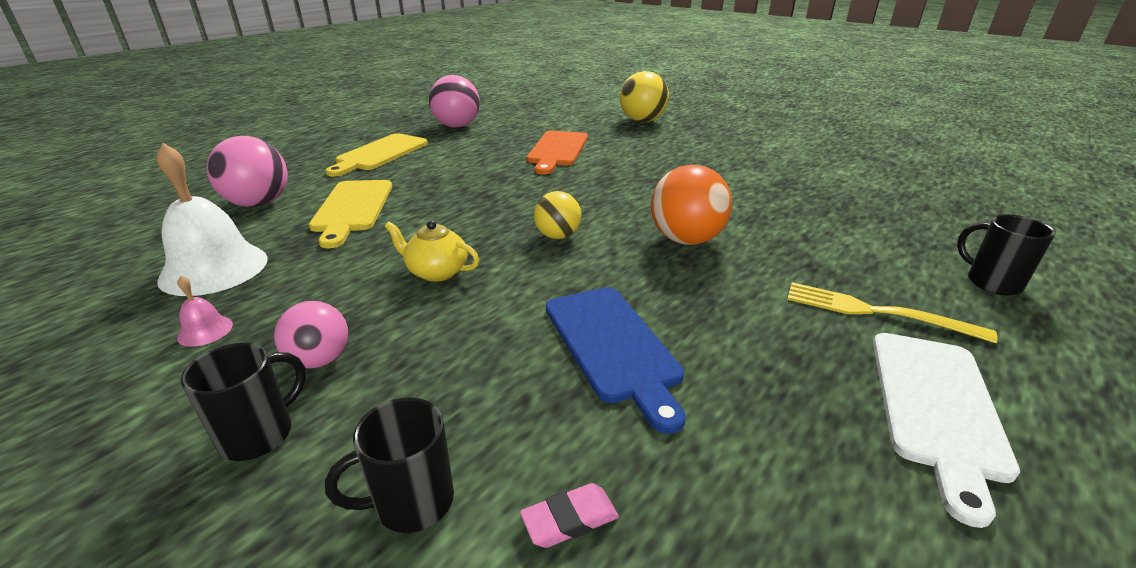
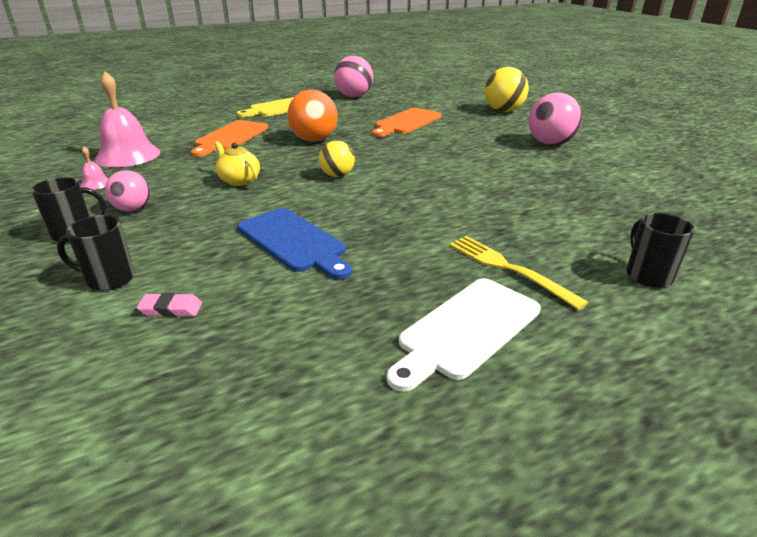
camera: 25 degrees right, 0 degrees up
white bell [156,143,268,296] -> pink bell [95,71,160,167]
pink ball [207,136,288,207] -> pink ball moved to [529,93,582,145]
yellow cutting board [309,180,392,248] -> orange cutting board [191,120,268,157]
blue cutting board [546,287,686,434] -> blue cutting board turned 45 degrees counterclockwise [238,208,352,280]
orange ball [651,165,732,245] -> orange ball moved to [287,90,338,142]

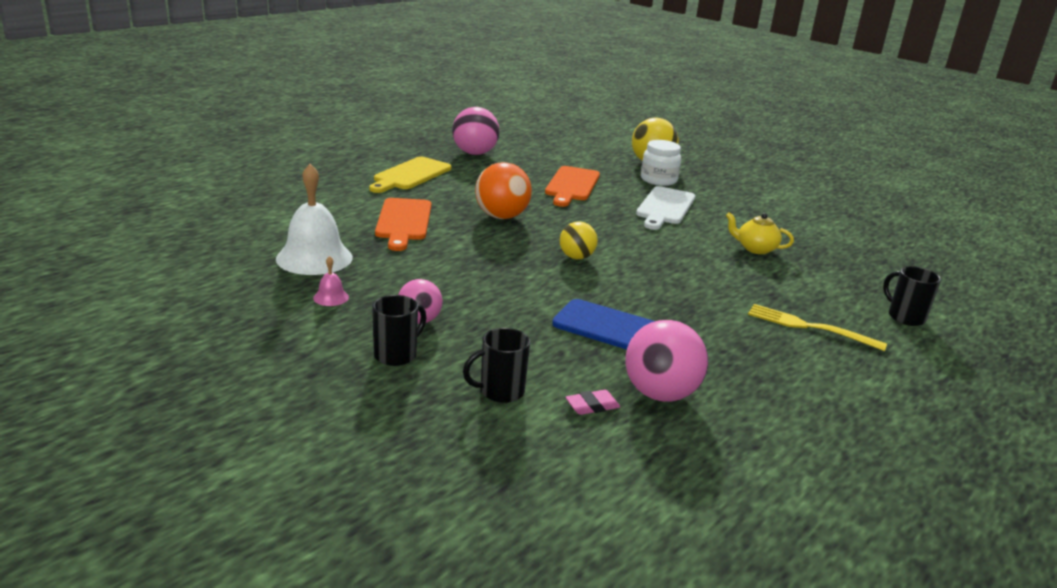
camera: 25 degrees left, 5 degrees down
pink bell [95,71,160,167] -> white bell [276,164,353,275]
yellow teapot [215,141,260,186] -> yellow teapot moved to [726,212,794,254]
white cutting board [386,278,541,392] -> white cutting board moved to [636,186,695,230]
pink ball [529,93,582,145] -> pink ball moved to [625,320,708,402]
none -> white jar [641,140,681,186]

